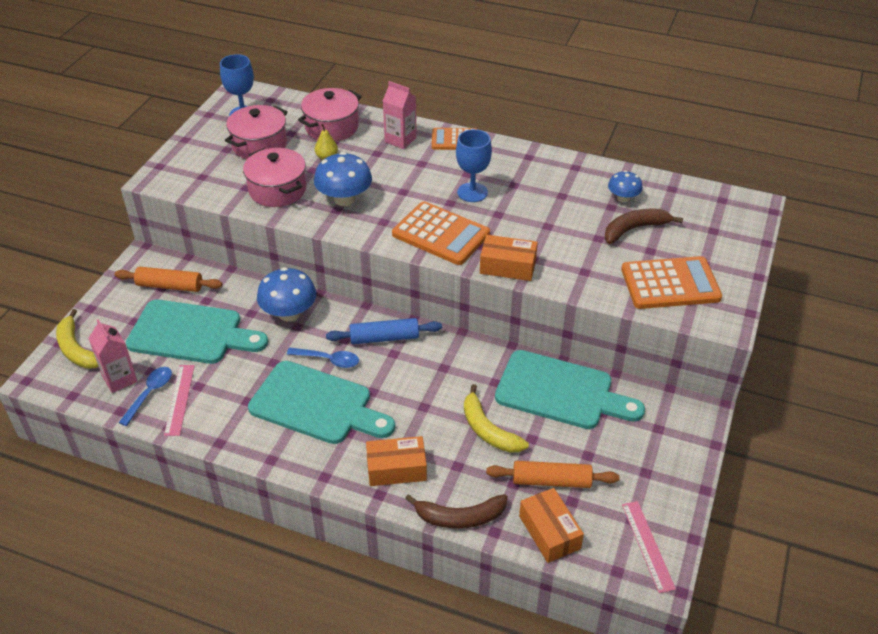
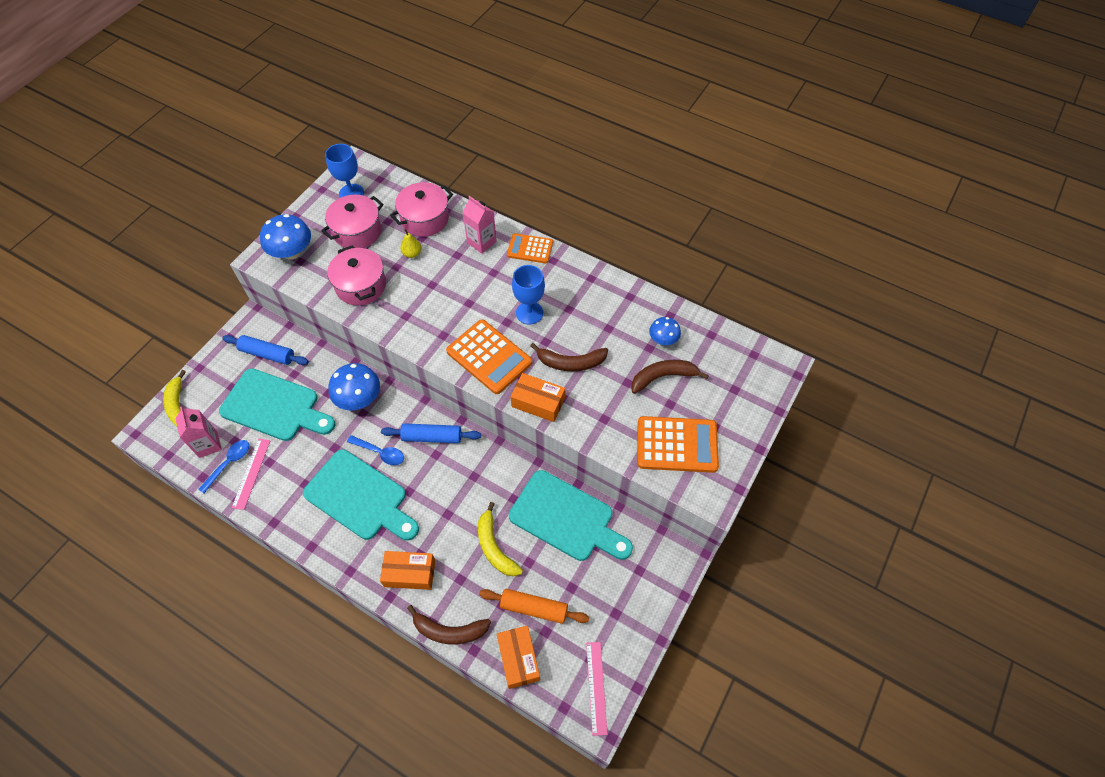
camera: 10 degrees right, 15 degrees up
orange rolling pin [115,267,222,292] -> blue rolling pin [222,335,309,365]
blue mushroom [314,152,372,206] -> blue mushroom moved to [260,214,311,260]
none -> brown banana [530,343,608,371]

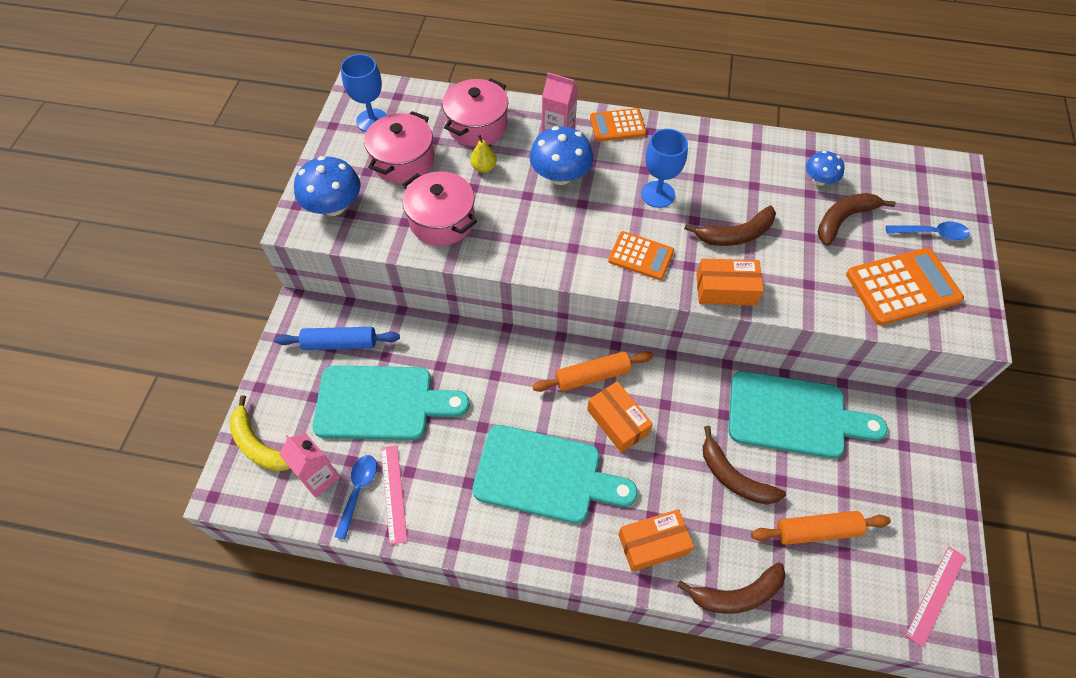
camera: 20 degrees left, 0 degrees up
blue mushroom [329,363,380,410] -> blue mushroom moved to [530,126,593,185]
blue spoon [347,435,404,465] -> blue spoon moved to [886,222,970,240]
blue rolling pin [381,423,481,443] -> orange rolling pin [532,351,653,392]
orange calculator [446,319,532,394] -> orange calculator [608,231,674,280], size x0.62
yellow banana [478,502,523,577] -> brown banana [703,426,786,505]
orange box [497,625,540,689] -> orange box moved to [587,381,653,453]
pink ruler [586,642,608,736] -> pink ruler turned 60 degrees clockwise [905,546,966,647]

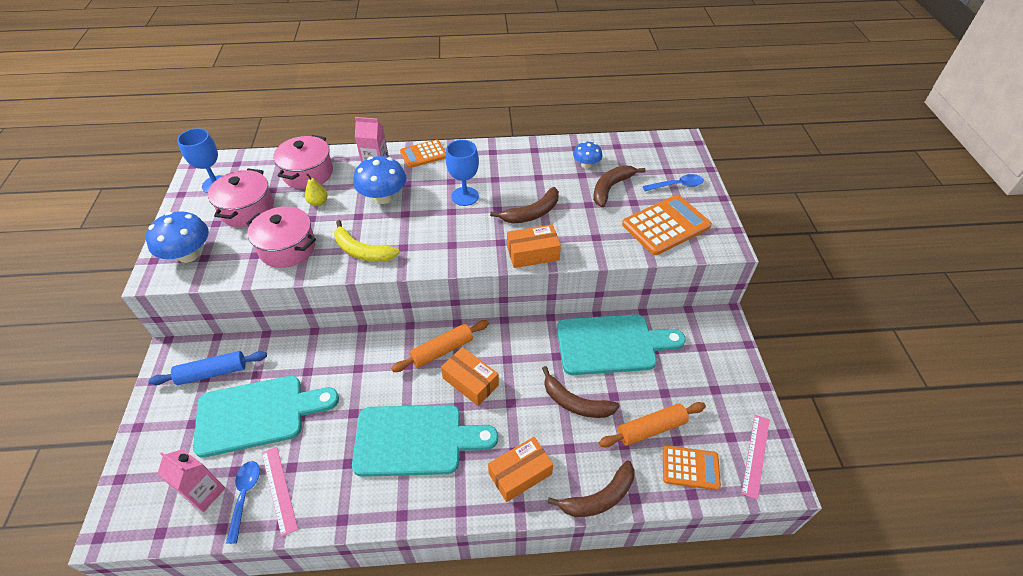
camera: 15 degrees left, 10 degrees down
yellow banana [229,395,290,471] -> yellow banana moved to [334,220,400,262]
orange calculator [608,231,674,280] -> orange calculator moved to [663,446,721,490]

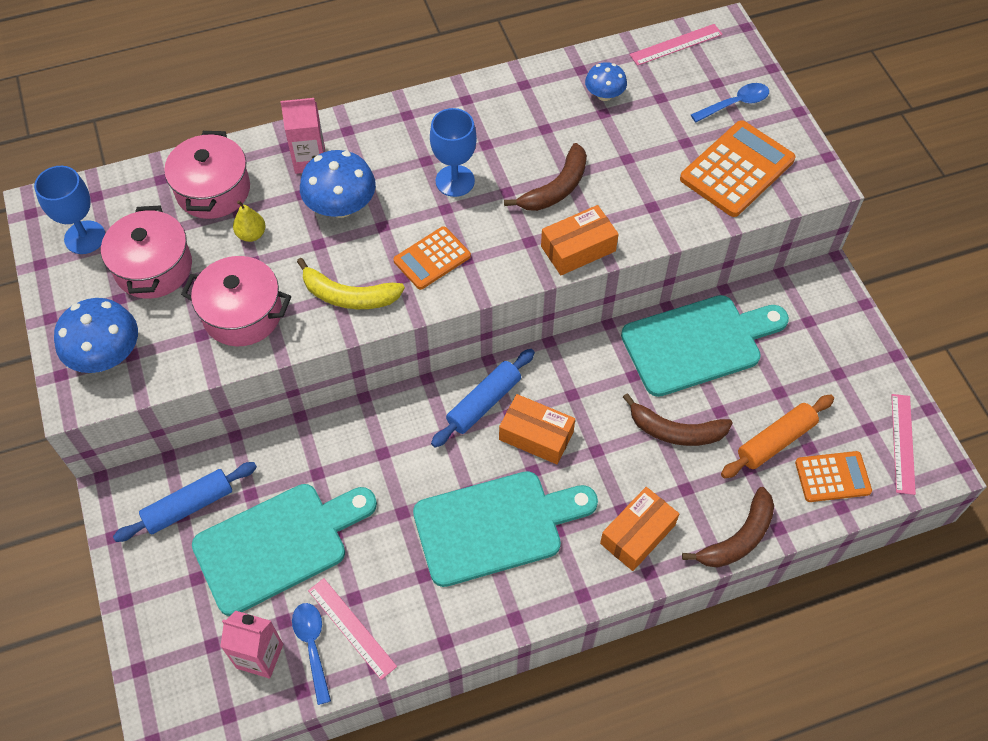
camera: 15 degrees left, 10 degrees up
orange rolling pin [391,320,489,372] -> blue rolling pin [431,349,535,448]
orange calculator [400,140,446,168] -> orange calculator moved to [393,226,471,290]
brown banana [593,165,645,207] -> none
none -> pink ruler [630,24,723,66]

